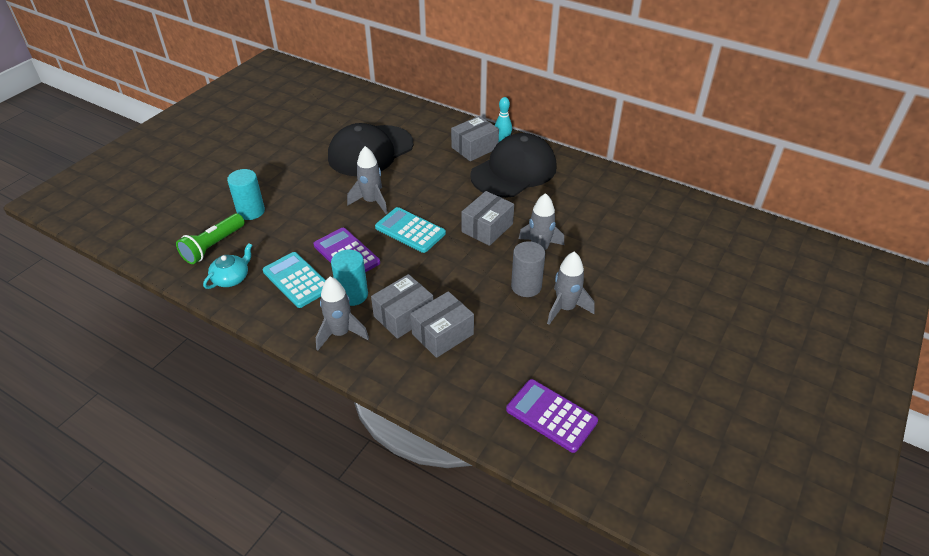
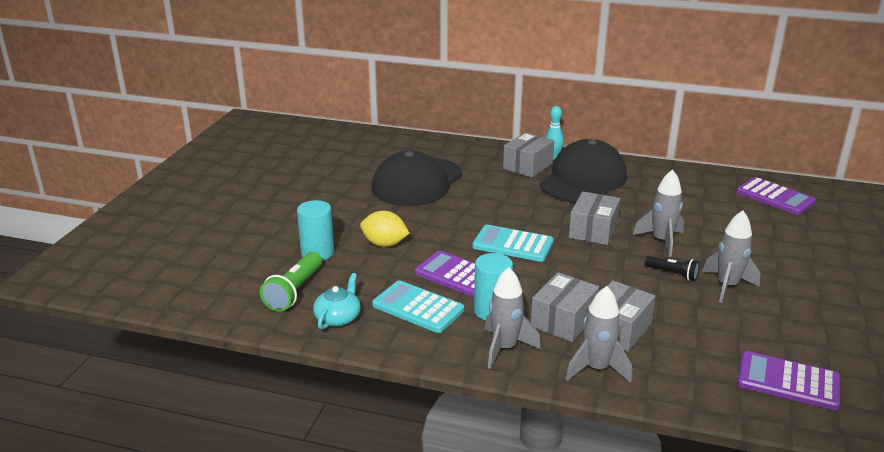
camera: 15 degrees left, 15 degrees down
grey rocket [347,146,387,214] -> grey rocket moved to [566,286,632,383]
grey cylinder [511,241,545,297] -> black flashlight [645,256,700,281]
none -> yellow lemon [360,211,410,247]
none -> purple calculator [736,177,816,215]

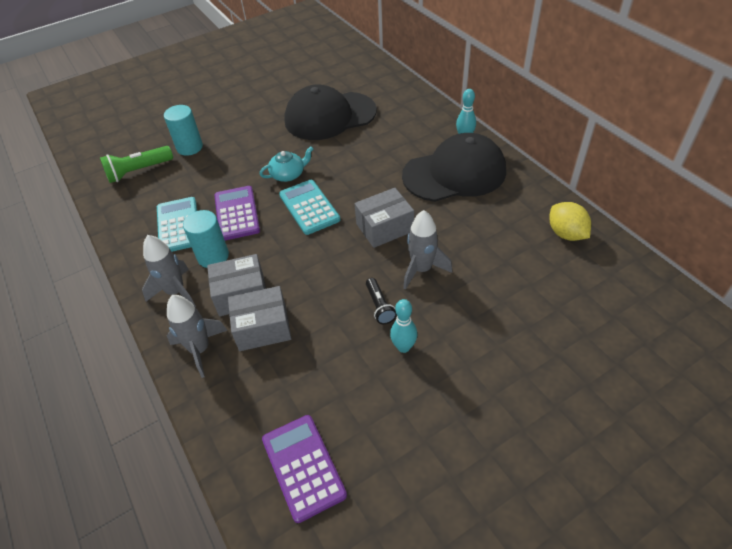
camera: 45 degrees right, 20 degrees up
turquoise teapot [313,273,361,330] -> turquoise teapot moved to [260,147,313,182]
yellow lemon [360,211,410,247] -> yellow lemon moved to [549,202,591,241]
grey box [503,132,554,178] -> none
grey rocket [702,210,760,303] -> turquoise bowling pin [390,299,418,353]
purple calculator [736,177,816,215] -> none

